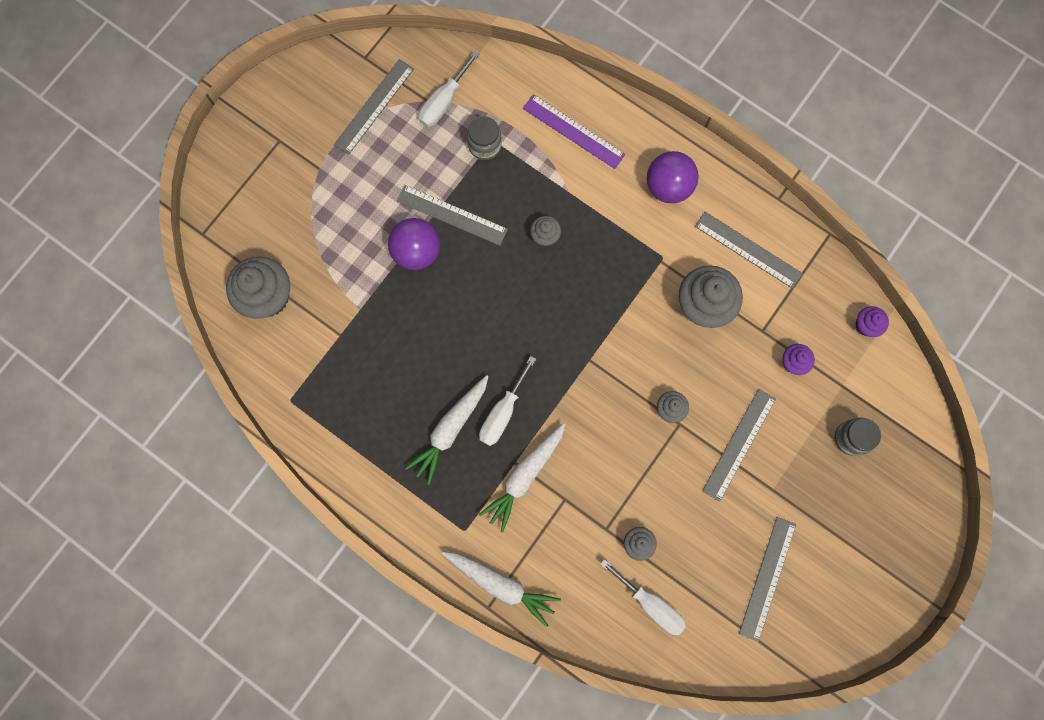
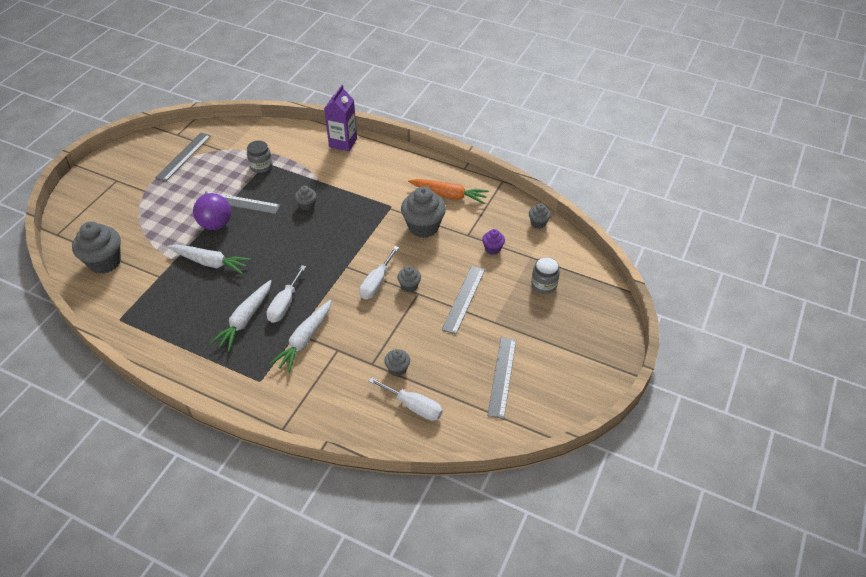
camera: 10 degrees left, 30 degrees down
white screwdriver [419,51,480,127] -> white screwdriver moved to [360,246,399,299]
white carrot [442,552,561,627] -> white carrot moved to [167,245,251,274]
purple ruler [523,94,625,169] -> none
purple ball [647,151,698,203] -> none
grey ruler [695,212,803,289] -> orange carrot [408,179,489,204]
purple cupcake [855,306,889,337] -> grey cupcake [529,203,551,229]
none -> purple carton [324,85,357,152]

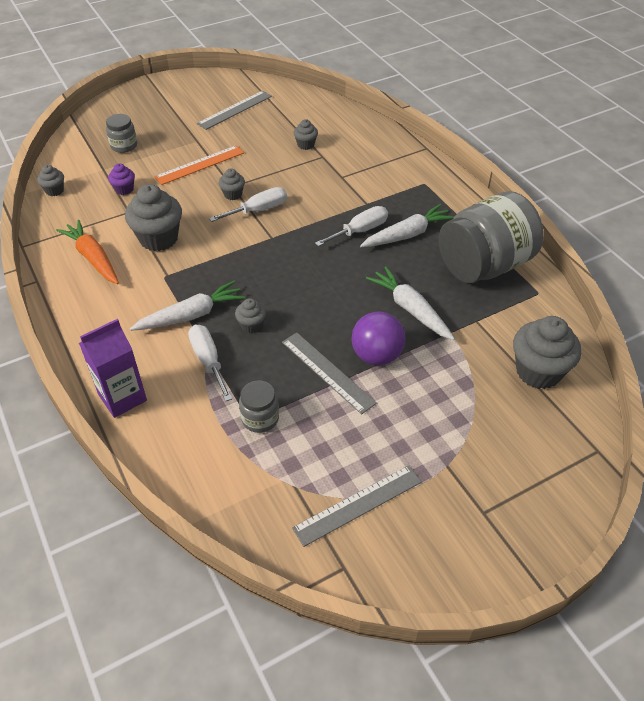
camera: 145 degrees left, 0 degrees up
white carrot [270,300,332,373] -> white carrot moved to [130,281,245,331]
white screwdriver [369,377,443,421] -> white screwdriver moved to [188,325,232,401]
grey ruler [442,266,485,334] -> orange ruler [154,145,244,185]
none -> grey jar [438,191,544,283]

